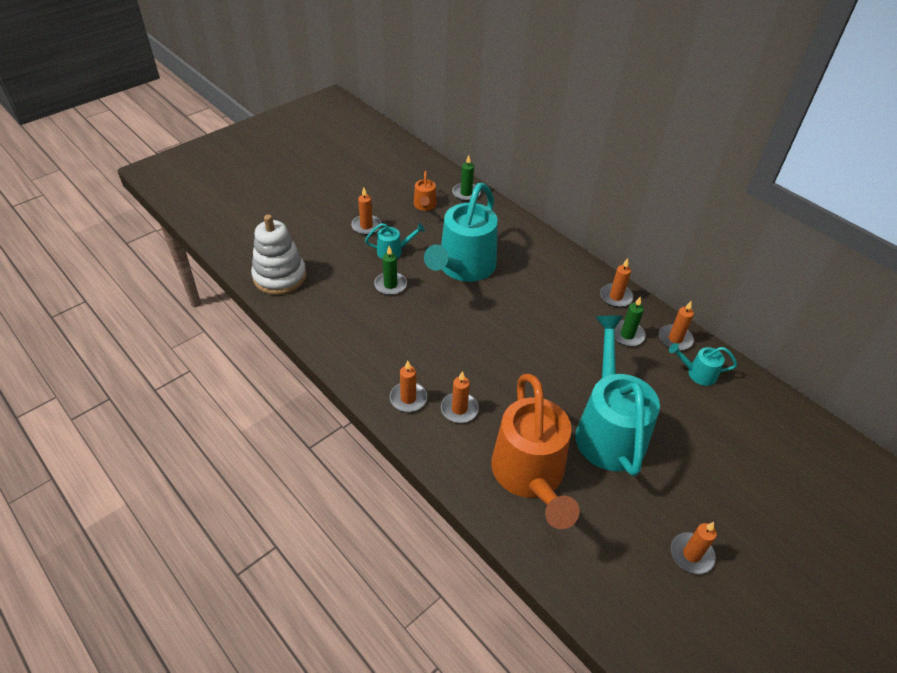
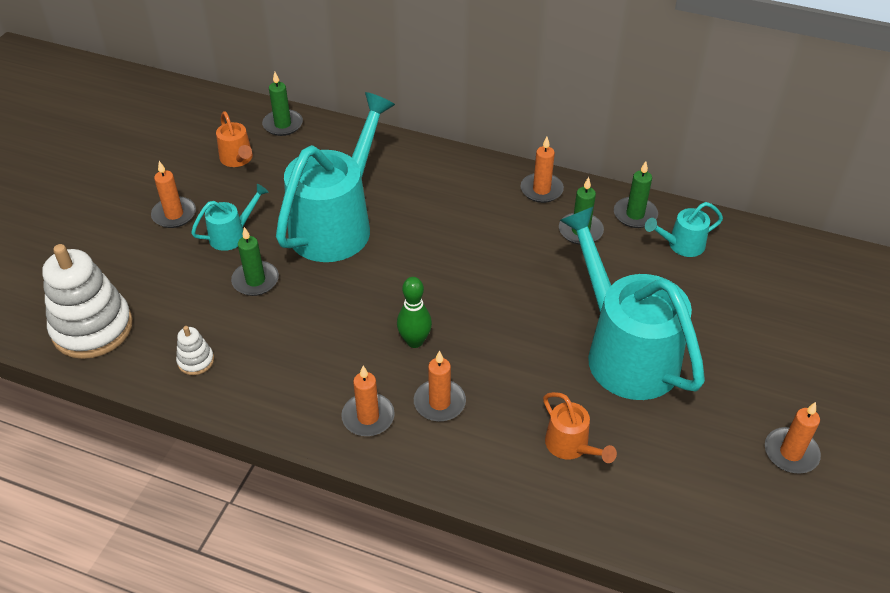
camera: 25 degrees left, 0 degrees up
turquoise watering can [424,183,498,282] -> turquoise watering can turned 150 degrees counterclockwise [276,92,395,262]
orange watering can [491,374,580,529] -> orange watering can [543,392,617,463], size x0.44
orange candle [659,301,694,350] -> green candle [614,161,658,228]
none -> white stacking toy [176,326,214,375]
none -> green bowling pin [397,277,432,348]

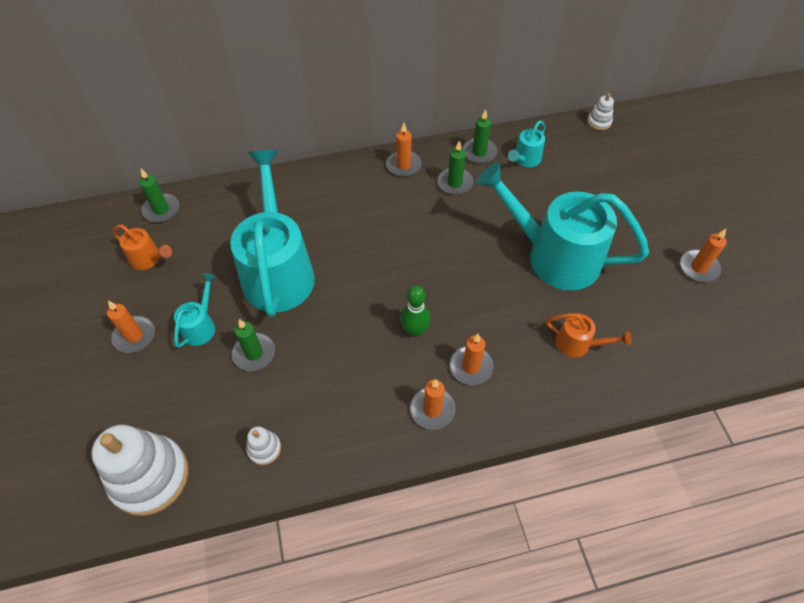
camera: 35 degrees left, 10 degrees up
none -> white stacking toy [587,93,614,131]

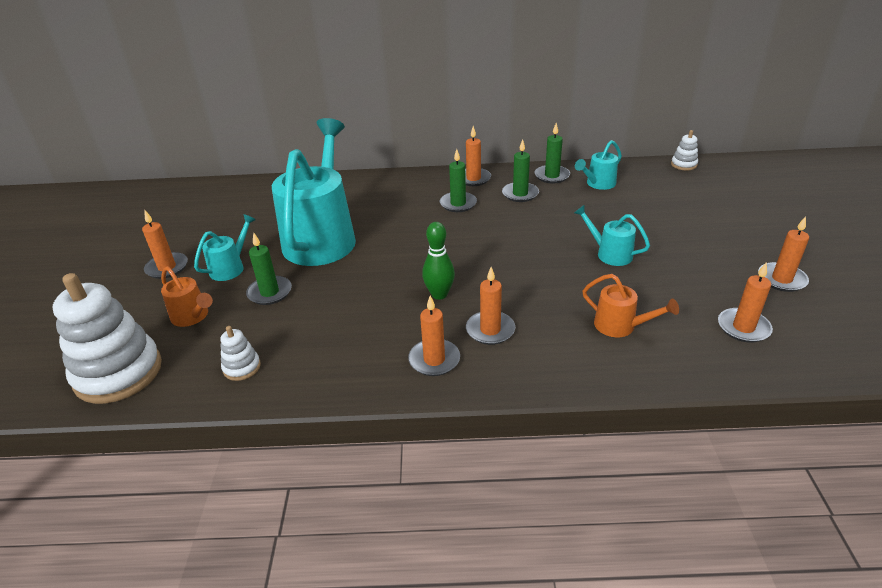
camera: 15 degrees right, 20 degrees down
orange watering can [113,225,172,270] -> orange watering can moved to [161,266,213,327]
green candle [139,169,179,223] -> green candle moved to [440,149,477,212]
turquoise watering can [476,162,649,291] -> turquoise watering can [574,205,650,266], size x0.44
none -> orange candle [718,262,773,343]

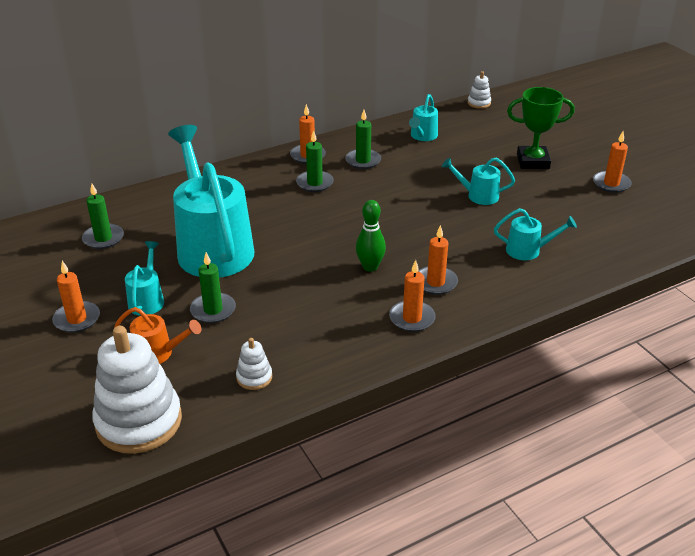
camera: 30 degrees left, 0 degrees up
green candle [535,123,570,183] -> green candle moved to [82,184,124,249]
orange watering can [582,274,679,337] -> turquoise watering can [494,208,577,260]
orange candle [718,262,773,343] -> none
none -> green trophy [507,87,574,169]

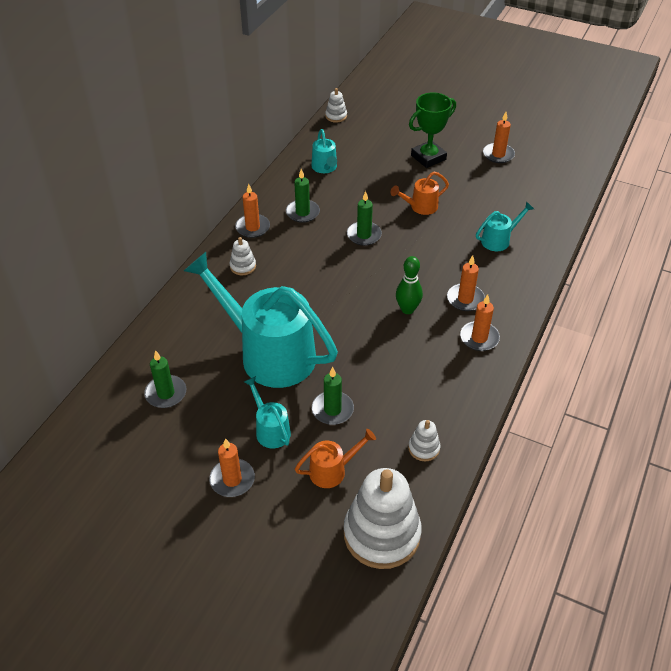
camera: 35 degrees left, 10 degrees up
green candle [296,130,334,192] -> green candle moved to [347,191,382,246]
turquoise watering can [442,158,515,205] -> orange watering can [391,172,449,215]
none -> white stacking toy [230,237,256,275]

